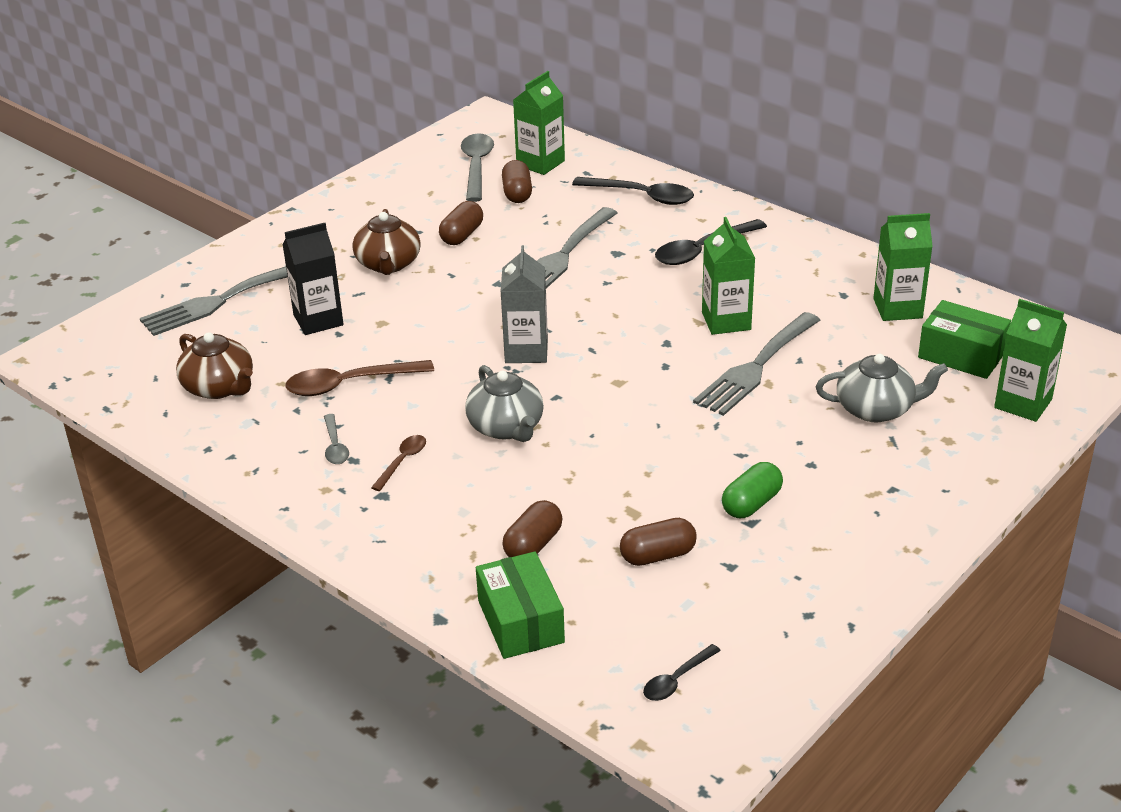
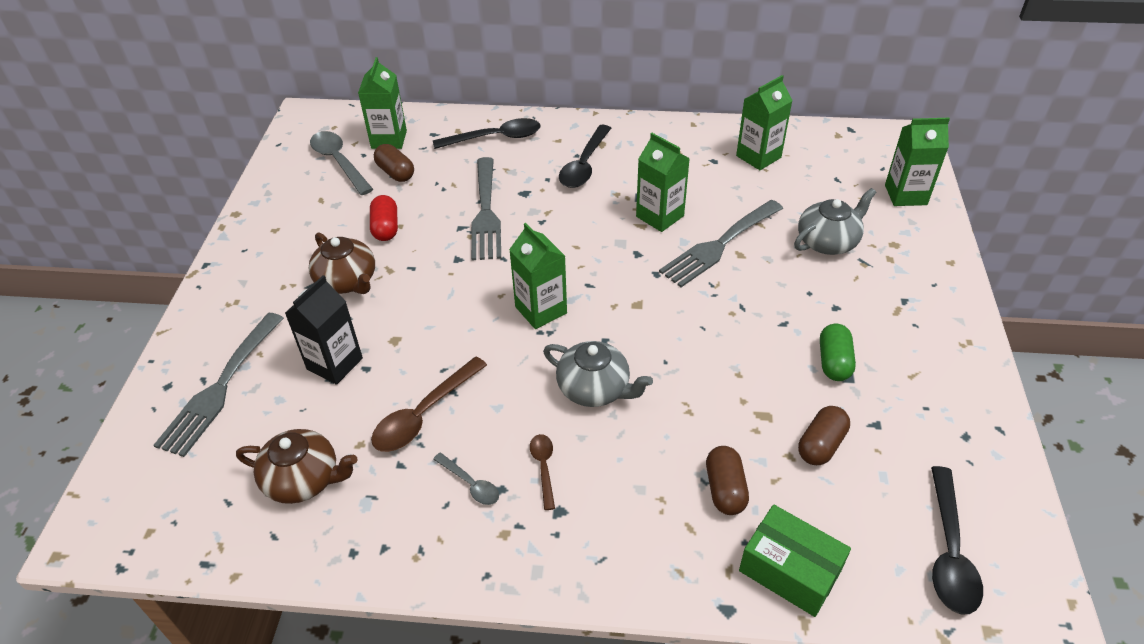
camera: 35 degrees left, 10 degrees up
brown capsule [439,201,483,245] -> red capsule [370,195,398,241]
grey carton [501,245,548,363] -> green carton [509,223,567,329]
black spoon [643,644,721,701] -> black spoon [931,466,983,615], size x1.81
grey fork [693,312,820,416] -> grey fork turned 45 degrees clockwise [659,200,783,287]
green box [918,300,1011,379] -> none

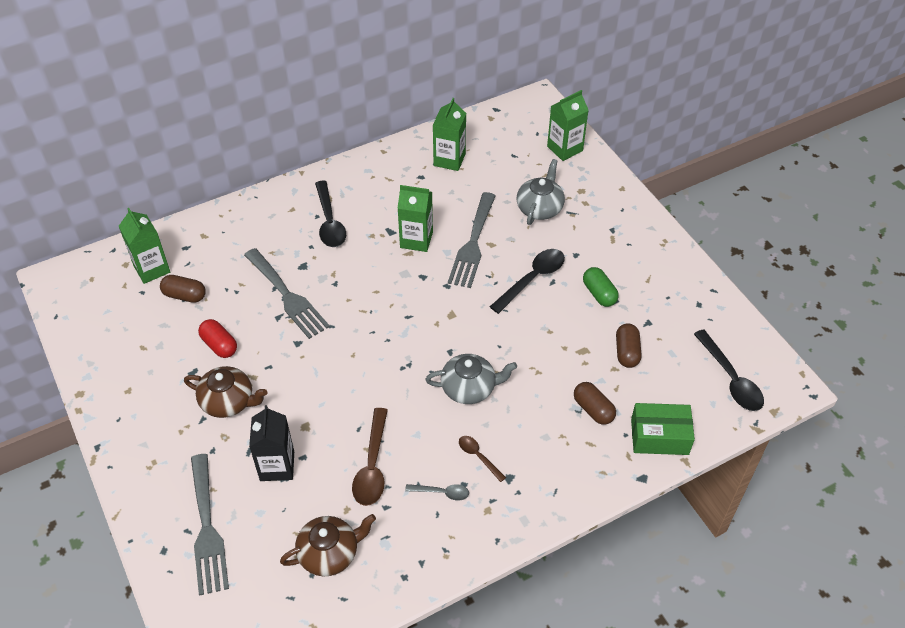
camera: 35 degrees left, 5 degrees up
grey spoon [310,131,373,195] -> none
black spoon [433,118,540,149] -> black spoon moved to [490,249,565,314]
green carton [509,223,567,329] -> none

